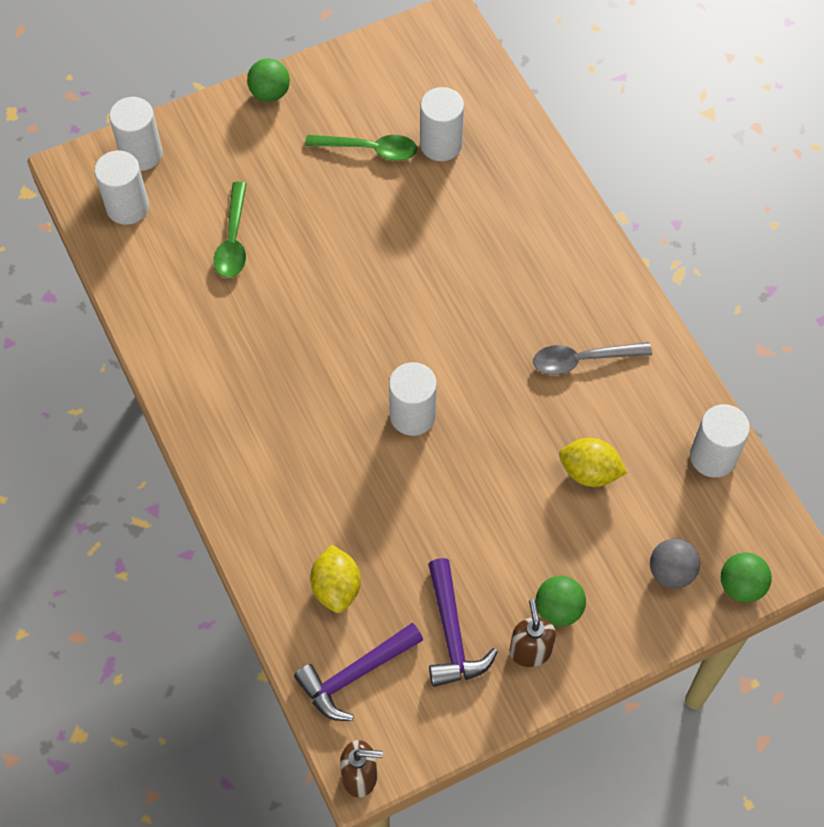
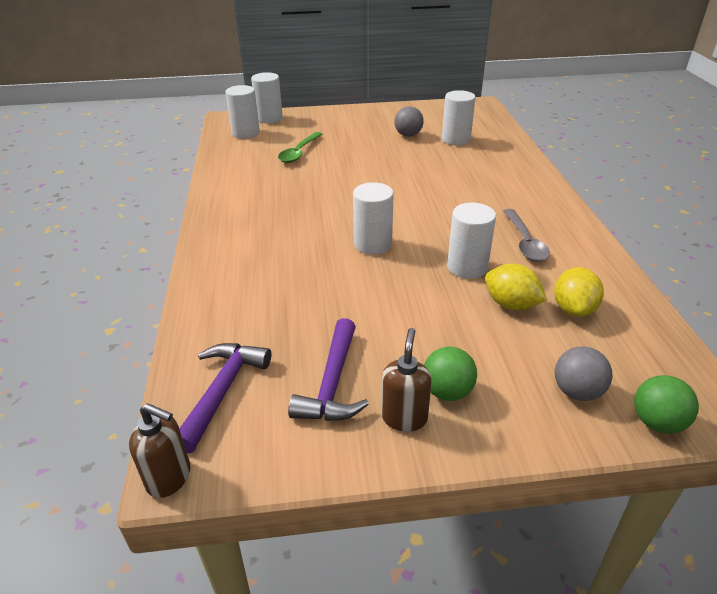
camera: 20 degrees right, 25 degrees down
green ball [247,58,290,102] -> none
purple hammer [294,623,423,721] -> purple hammer turned 120 degrees clockwise [179,343,271,453]
green spoon [305,135,417,161] -> grey ball [394,106,424,137]
yellow lemon [310,544,361,613] -> yellow lemon moved to [554,267,604,317]
grey spoon [533,342,652,375] -> grey spoon turned 105 degrees counterclockwise [504,209,550,262]
white cylinder [690,404,750,478] -> white cylinder moved to [447,203,496,279]

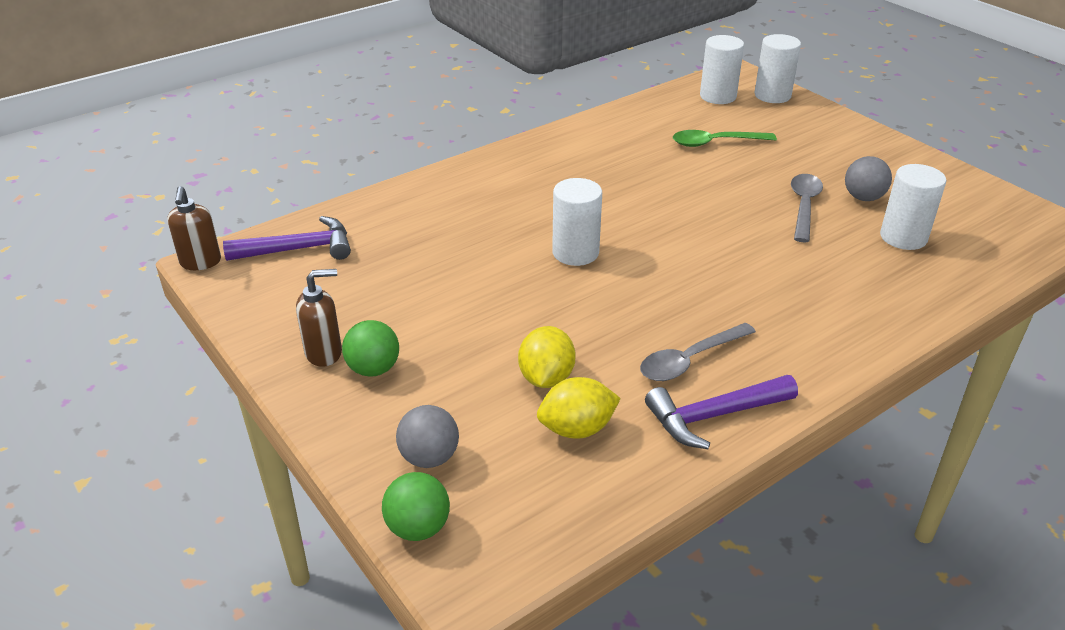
camera: 60 degrees right, 0 degrees up
purple hammer [288,318,369,421] -> purple hammer moved to [645,375,798,449]
white cylinder [447,203,496,279] -> none
none -> grey spoon [791,174,823,242]

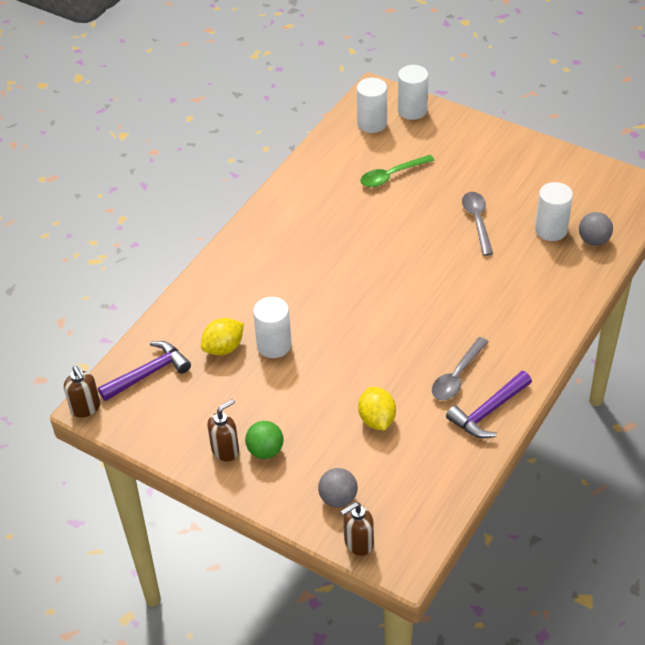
camera: 20 degrees left, 10 degrees up
green ball [382,472,450,541] -> brown soap dispenser [340,502,374,556]
yellow lemon [537,377,621,439] -> yellow lemon moved to [201,318,244,355]
white cylinder [552,178,602,266] -> white cylinder moved to [253,297,292,358]
grey ball [845,156,892,201] -> grey ball moved to [579,212,613,246]

